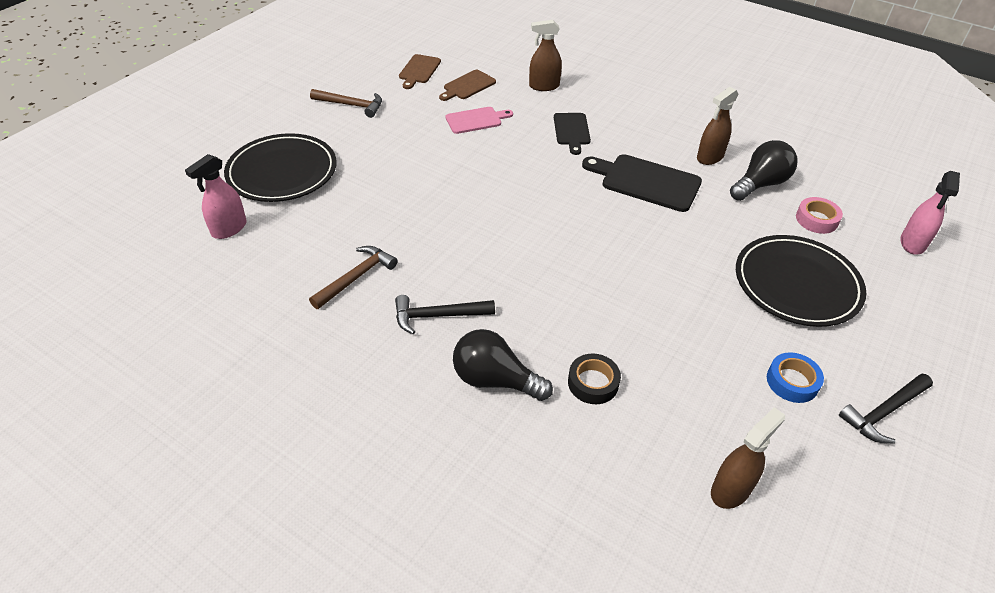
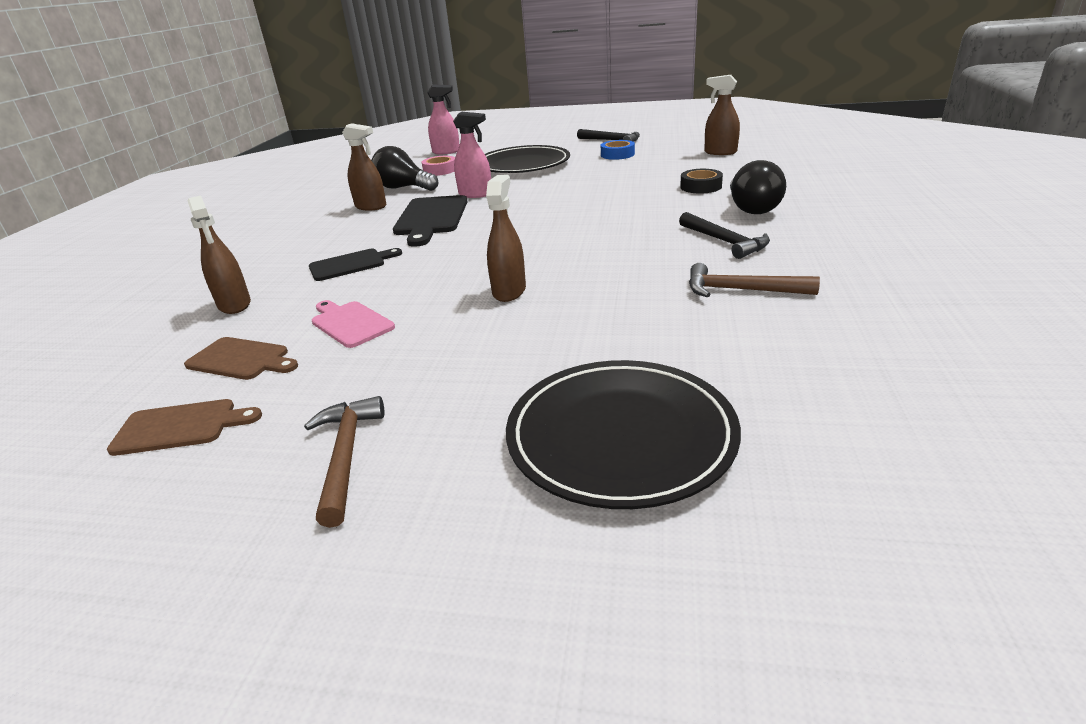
camera: 110 degrees left, 15 degrees down
pink spray bottle [185,154,247,239] -> pink spray bottle moved to [453,112,491,198]
none -> brown spray bottle [486,175,526,302]

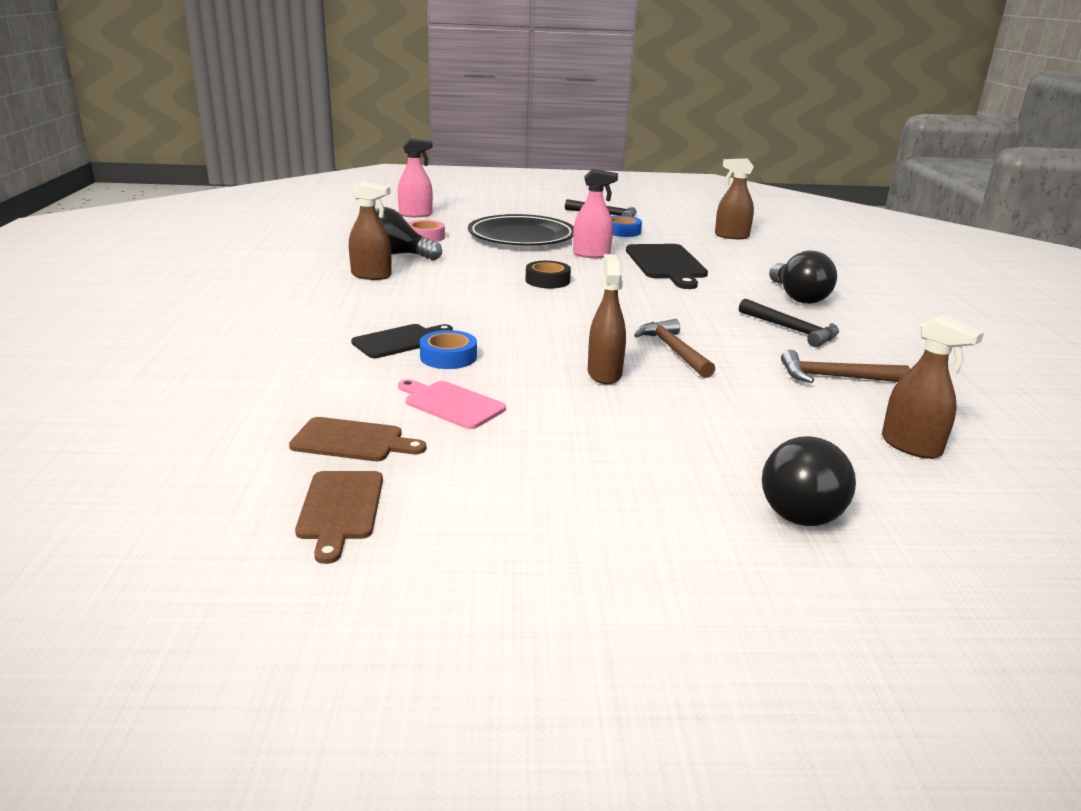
camera: 15 degrees left, 5 degrees down
brown cutting board [107,399,262,456] -> brown cutting board turned 105 degrees clockwise [295,471,383,564]
brown spray bottle [187,196,251,314] -> brown spray bottle moved to [882,315,984,459]
brown hammer [304,396,384,528] -> brown hammer moved to [634,319,715,378]
black cutting board [393,195,467,247] -> black cutting board moved to [626,244,708,289]
pink spray bottle [453,112,491,198] -> pink spray bottle moved to [573,169,618,258]
black plate [506,360,741,509] -> black light bulb [762,436,856,526]
black tape [680,169,723,193] -> black tape moved to [525,261,571,288]
none -> blue tape [420,330,477,369]

